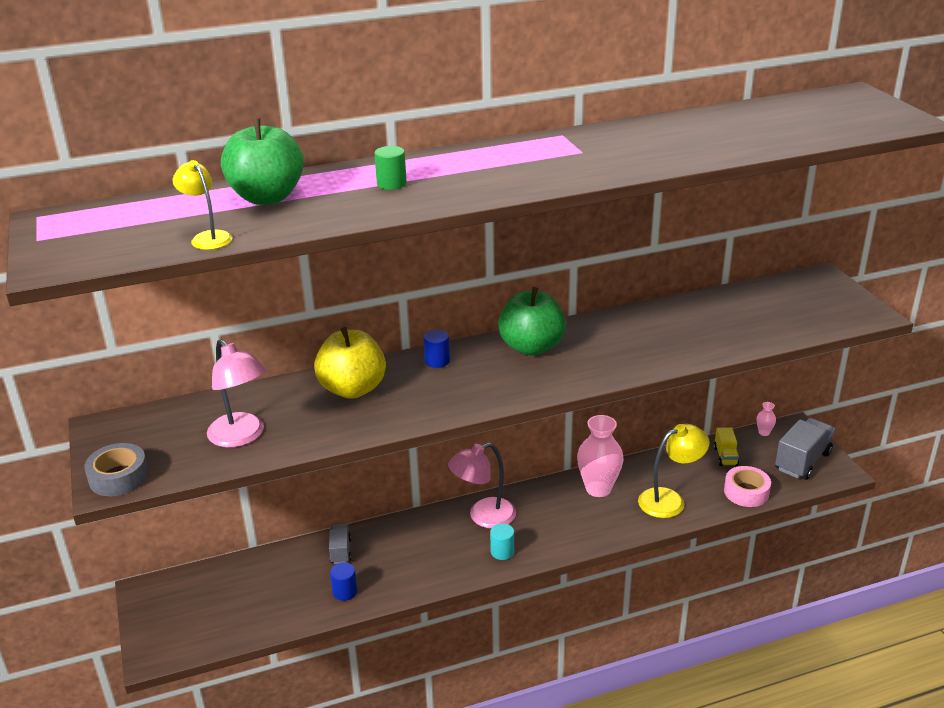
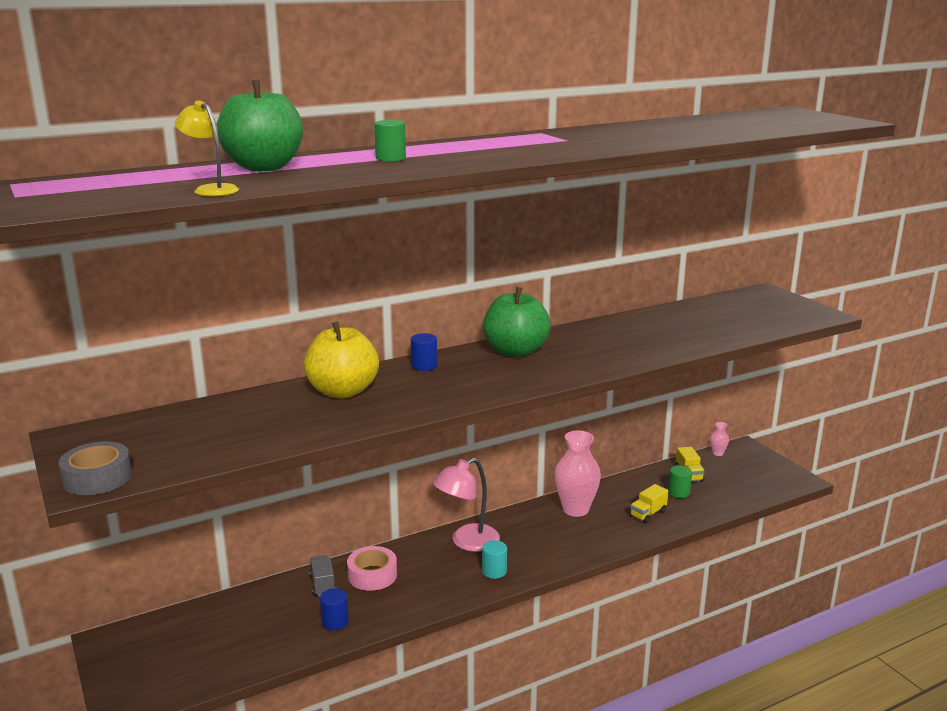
camera: 10 degrees left, 10 degrees down
pink lamp [207,339,266,448] -> none
yellow lamp [638,424,710,518] -> yellow truck [630,484,668,523]
pink tape [724,466,771,507] -> pink tape moved to [347,546,397,591]
grey truck [775,418,835,480] -> none
none -> green cylinder [668,466,692,498]

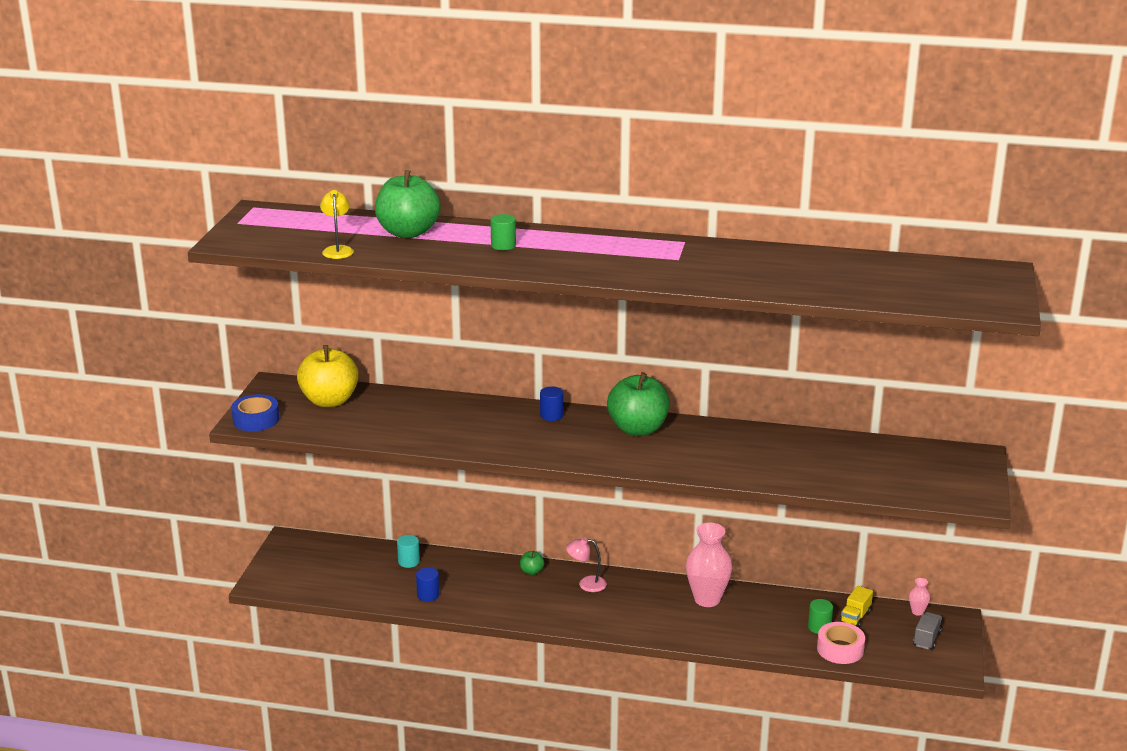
camera: 40 degrees right, 5 degrees up
grey tape [58,441,132,495] -> blue tape [231,394,279,432]
yellow apple [304,321,379,399] -> yellow apple moved to [297,345,359,407]
grey truck [309,555,336,596] -> grey truck moved to [913,612,942,650]
pink tape [347,546,397,591] -> pink tape moved to [817,622,865,664]
pink lamp [433,458,500,552] -> pink lamp [566,538,607,592], size x0.61
turquoise cylinder [482,540,507,579] -> turquoise cylinder moved to [397,535,420,568]
yellow truck [630,484,668,523] -> none
none -> green apple [520,551,544,575]

